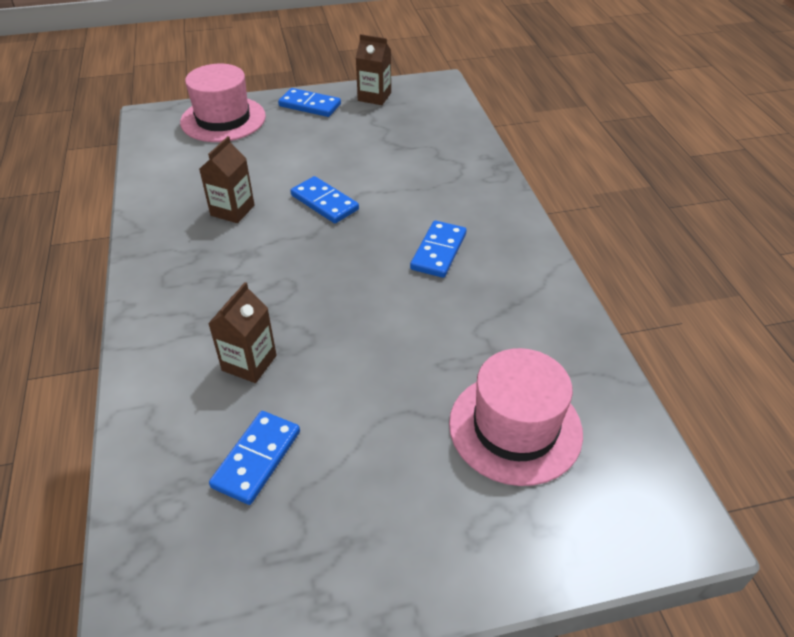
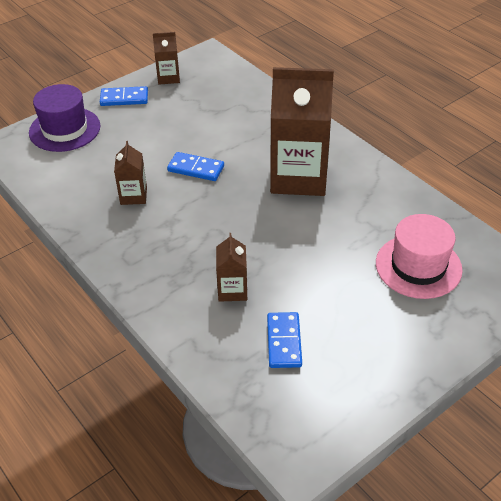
camera: 25 degrees left, 0 degrees up
pink hat [180,64,266,142] -> purple hat [29,84,101,152]
blue domino [410,220,467,278] -> brown carton [270,67,334,196]

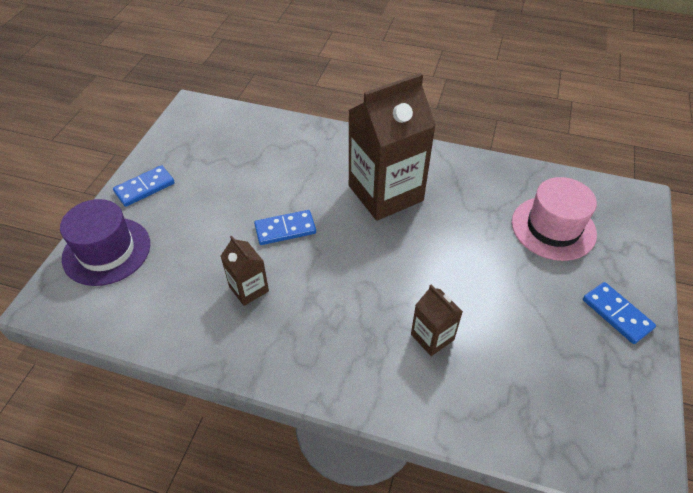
camera: 35 degrees left, 5 degrees up
brown carton [153,32,180,85] -> none
blue domino [267,312,302,368] -> blue domino moved to [583,282,656,344]

